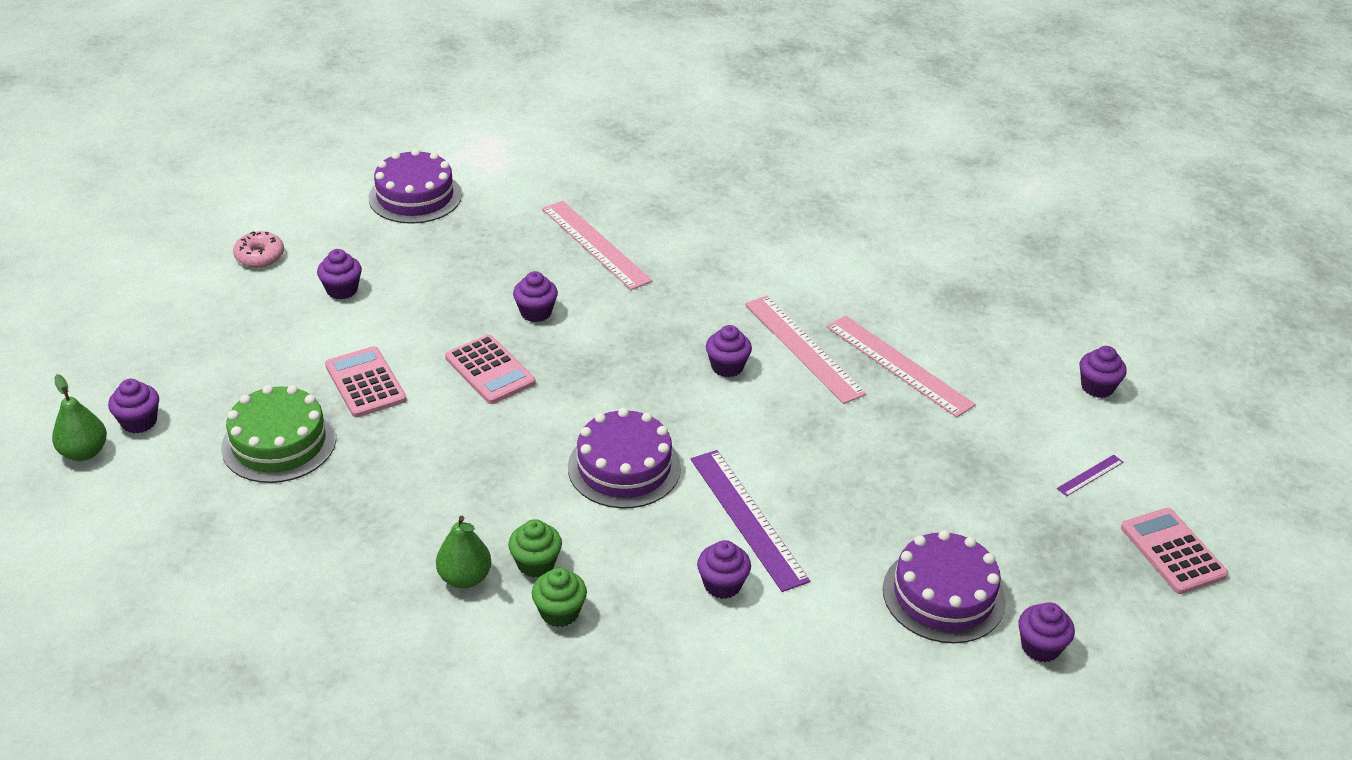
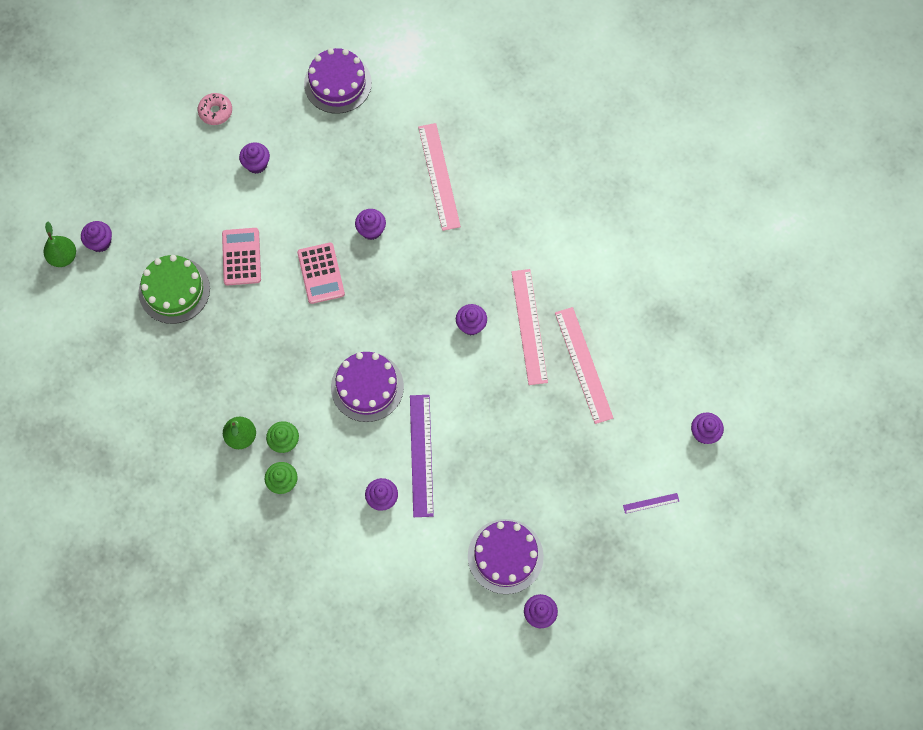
camera: 25 degrees right, 30 degrees up
pink calculator [1121,508,1228,594] -> none

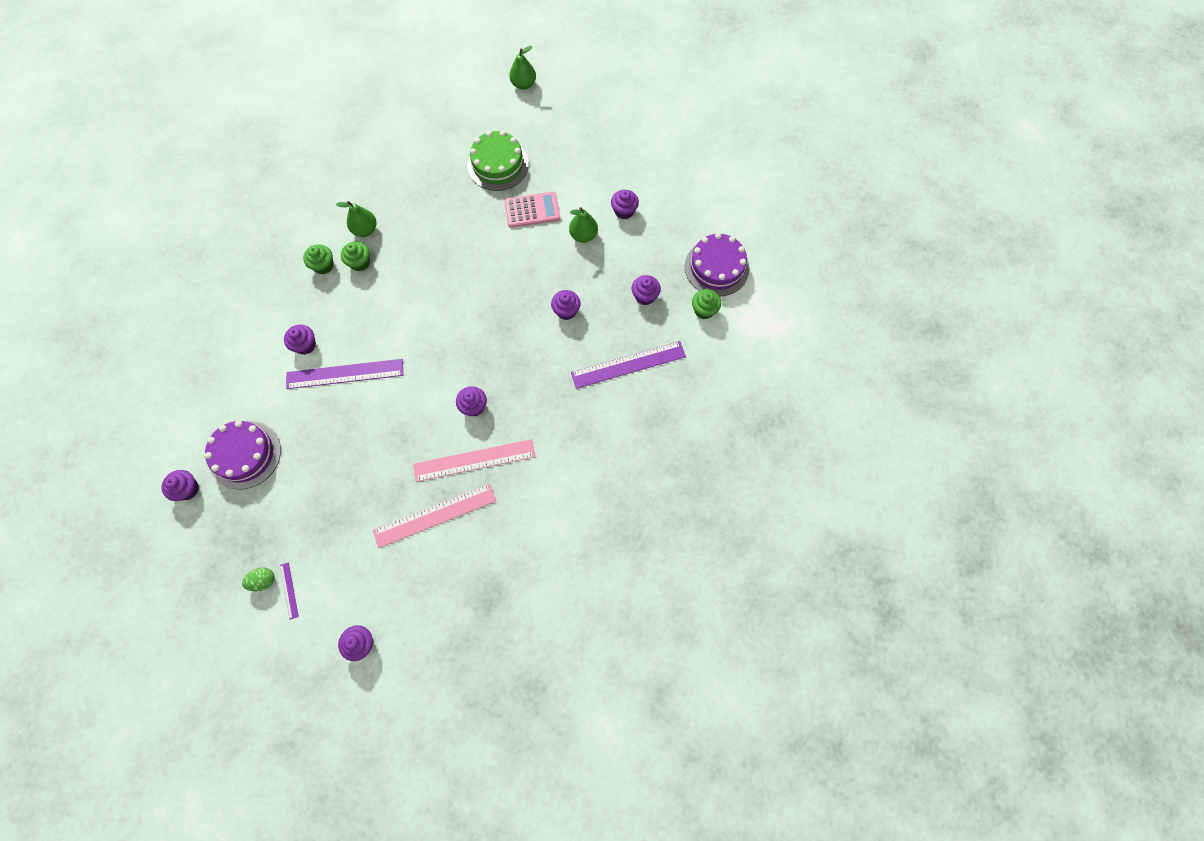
camera: 85 degrees right, 0 degrees up
purple cupcake [81,221,112,252] -> purple cupcake moved to [632,275,661,305]
pink donut [198,93,232,125] -> none
pink calculator [297,243,345,304] -> none
purple cake [331,352,404,422] -> none
pink ruler [418,123,461,231] -> purple ruler [571,341,686,389]
none -> green egg [242,567,275,591]
none -> green pear [569,207,598,243]
none -> green cupcake [692,289,721,319]

